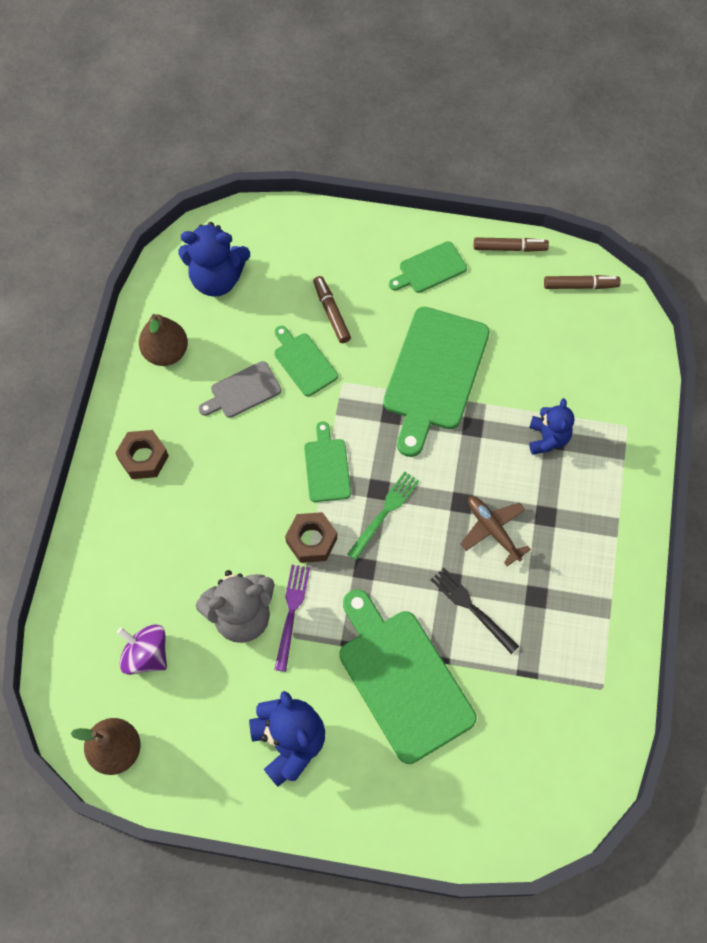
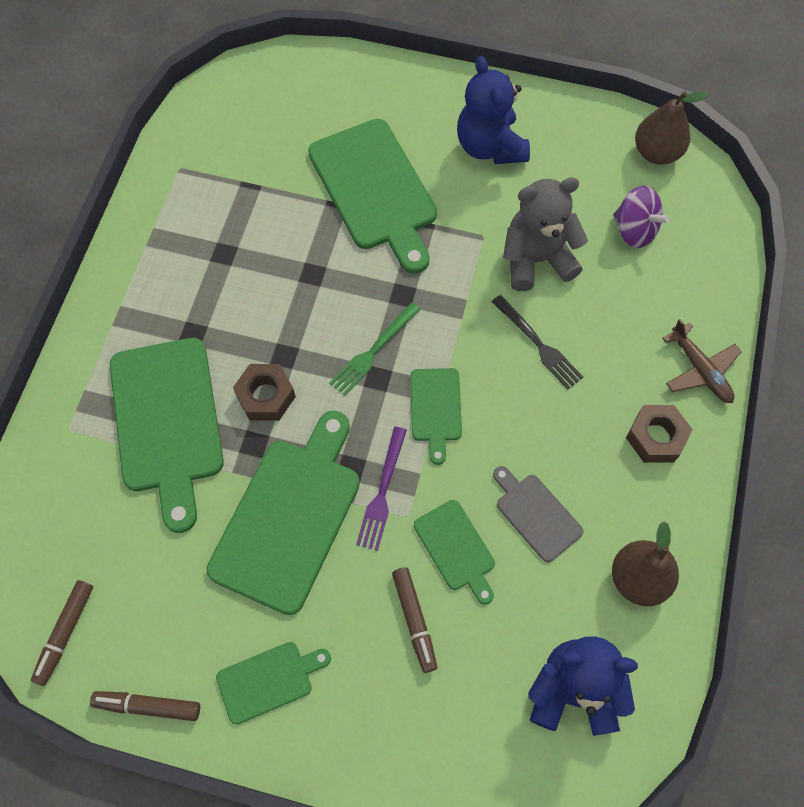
camera: 175 degrees left, 0 degrees up
grey cutting board [199,361,281,418] -> grey cutting board turned 105 degrees counterclockwise [493,466,584,562]
purple fork [274,565,310,672] -> purple fork moved to [356,427,407,551]
brown nut [285,512,337,563] -> brown nut moved to [233,364,296,421]
black fork [431,567,519,654] -> black fork moved to [492,295,583,390]
brown plane [461,496,531,566] -> brown plane moved to [662,319,742,403]
blue teddy bear [529,398,574,455] -> green cutting board [110,338,224,533]
brown marker [544,275,621,289] -> brown marker turned 75 degrees counterclockwise [31,580,93,686]

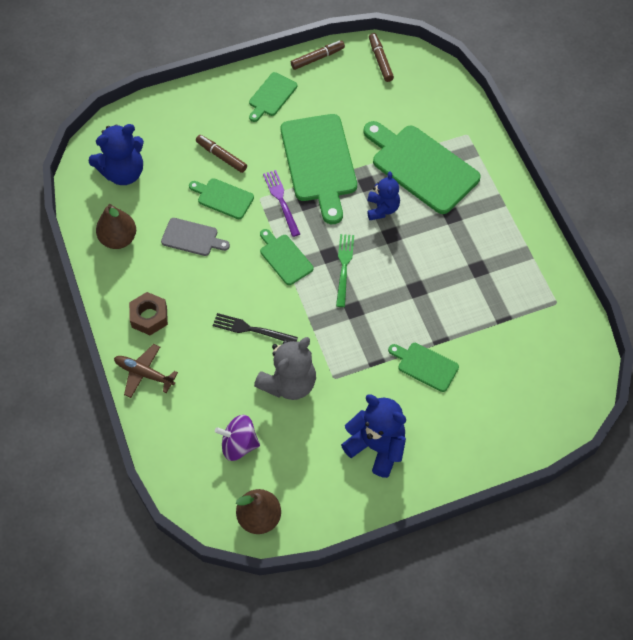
camera: 145 degrees right, 5 degrees down
brown nut [233,364,296,421] -> blue teddy bear [367,171,400,220]
green cutting board [308,119,437,274] -> green cutting board [388,343,459,392], size x0.51

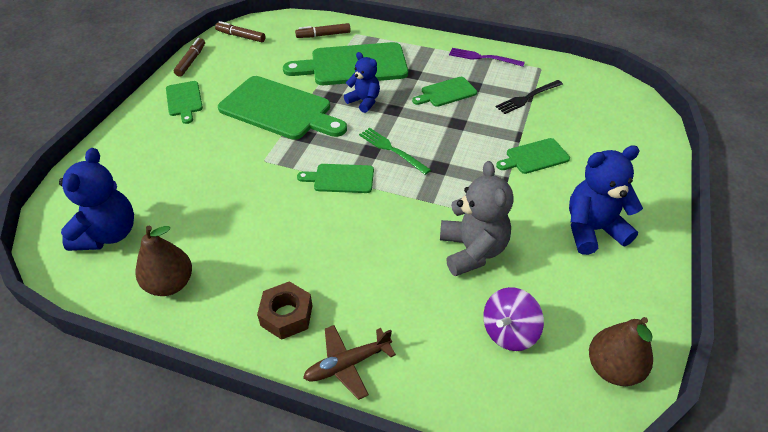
camera: 50 degrees left, 15 degrees down
grey cutting board [161,218,230,256] -> none
green cutting board [189,178,254,219] -> green cutting board moved to [412,77,477,107]
brown marker [196,135,247,173] -> brown marker moved to [295,23,351,38]
black fork [213,313,298,342] -> black fork moved to [496,80,563,114]
purple fork [263,170,300,237] -> purple fork moved to [449,48,525,67]

